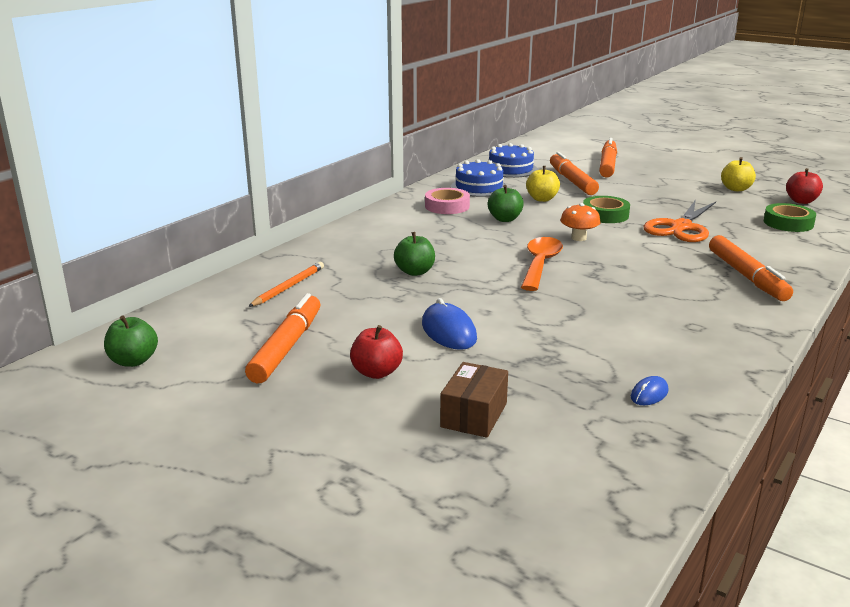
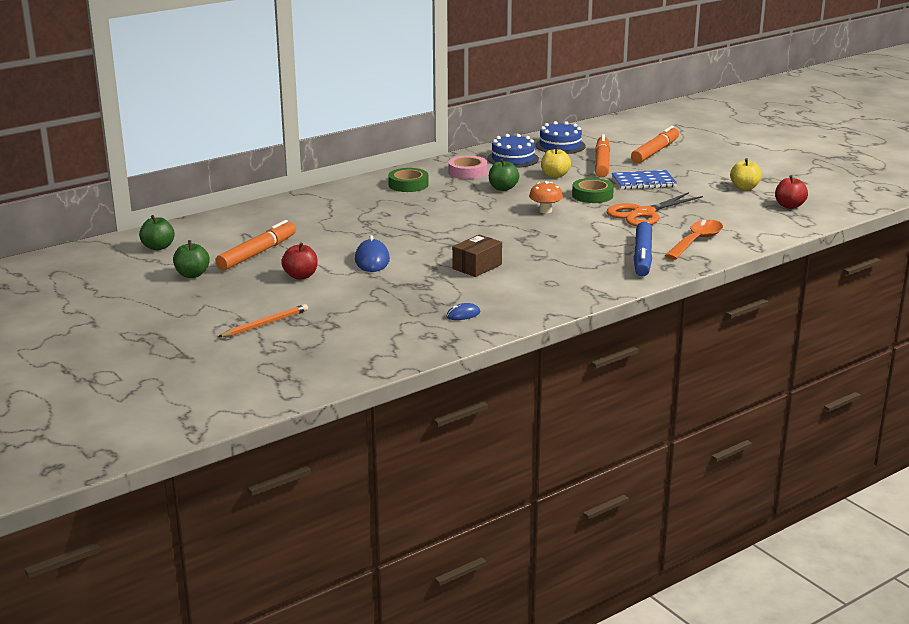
camera: 20 degrees right, 0 degrees up
orange pencil [248,262,324,307] -> orange pencil moved to [218,304,308,337]
green apple [394,232,435,276] -> green apple moved to [173,240,210,278]
brown box [440,362,508,438] -> brown box moved to [452,234,502,277]
orange spoon [521,237,563,291] -> orange spoon moved to [665,220,723,260]
orange marker [709,235,793,301] -> blue marker [633,222,652,277]
green tape [764,203,816,232] -> green tape moved to [388,168,428,192]
none -> blue notebook [612,170,677,189]

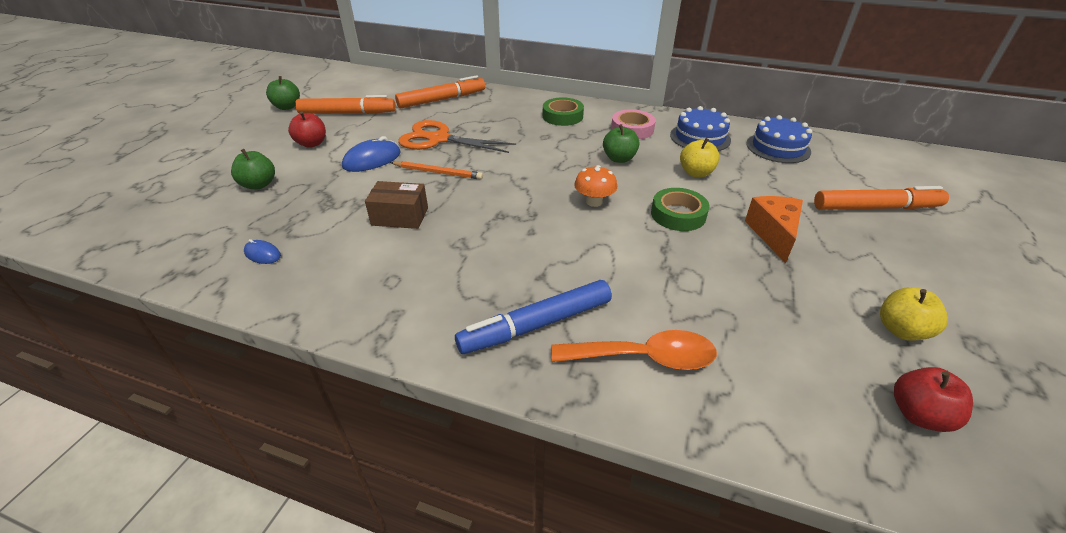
camera: 55 degrees right, 15 degrees up
green apple [139,215,175,250] -> green apple moved to [231,149,275,189]
orange pencil [218,304,308,337] -> orange pencil moved to [390,161,483,180]
orange marker [595,134,610,177] -> orange marker moved to [395,75,485,108]
orange scissors [606,192,703,226] -> orange scissors moved to [398,120,516,153]
blue notebook [612,170,677,189] -> orange cheese [745,196,803,264]

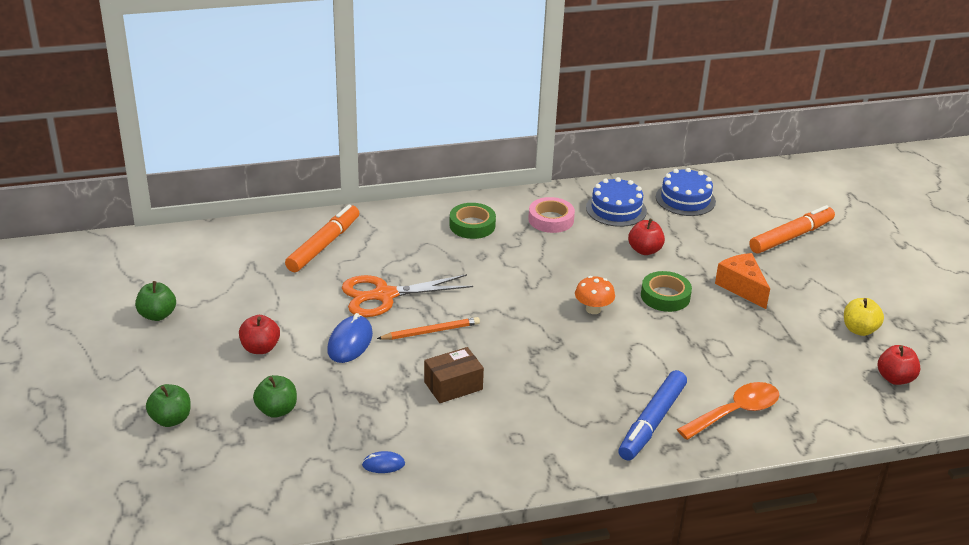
camera: 35 degrees left, 5 degrees down
orange marker [295,95,396,114] -> none
green apple [603,124,639,163] -> green apple moved to [146,384,191,427]
yellow apple [680,138,719,177] -> red apple [628,219,665,255]

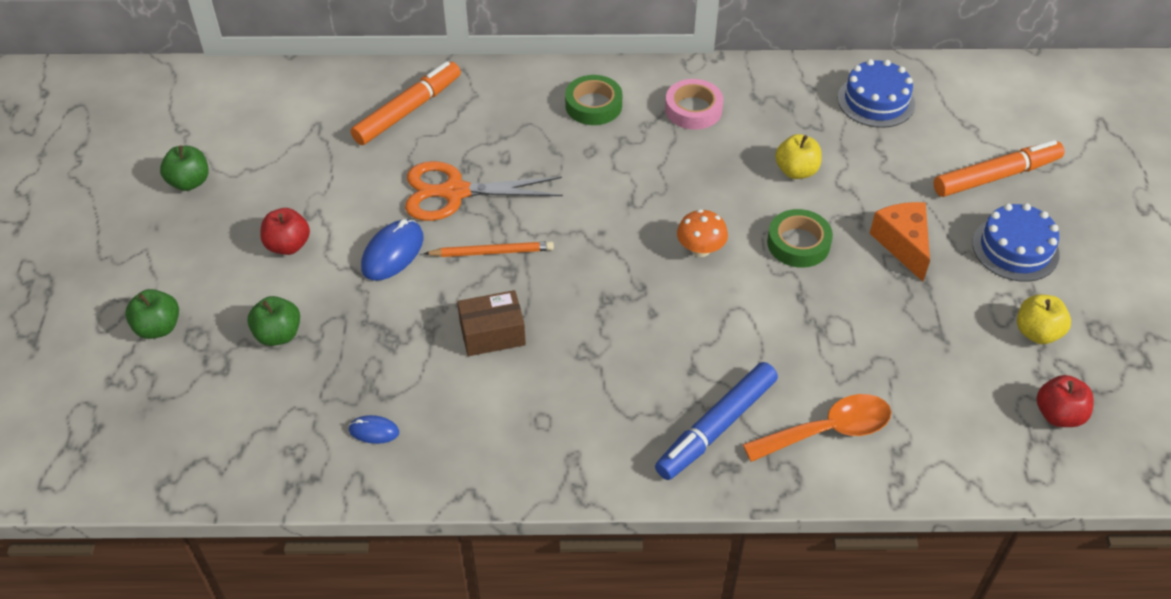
camera: 15 degrees right, 15 degrees up
blue cake [586,177,647,227] -> blue cake moved to [972,203,1060,282]
red apple [628,219,665,255] -> yellow apple [775,134,822,179]

